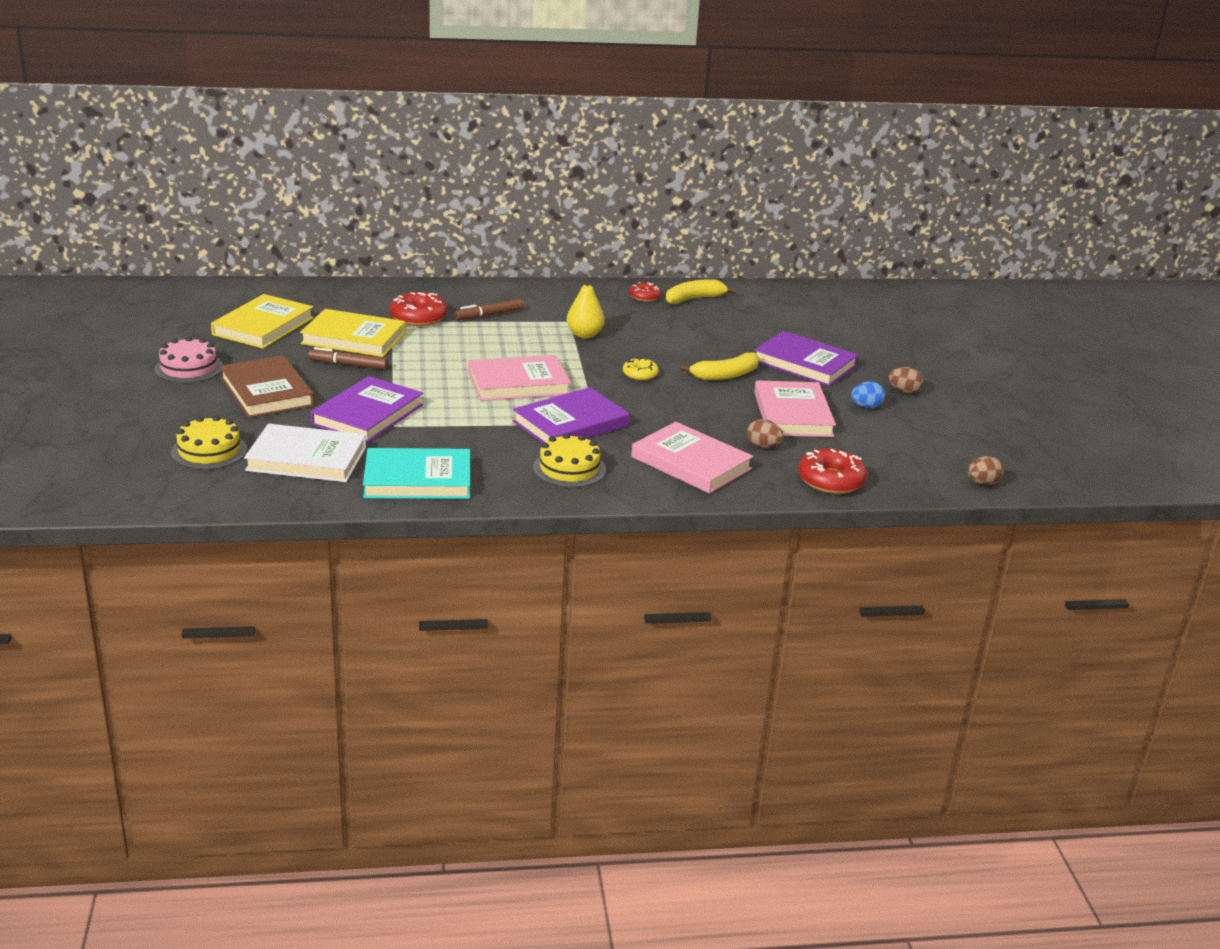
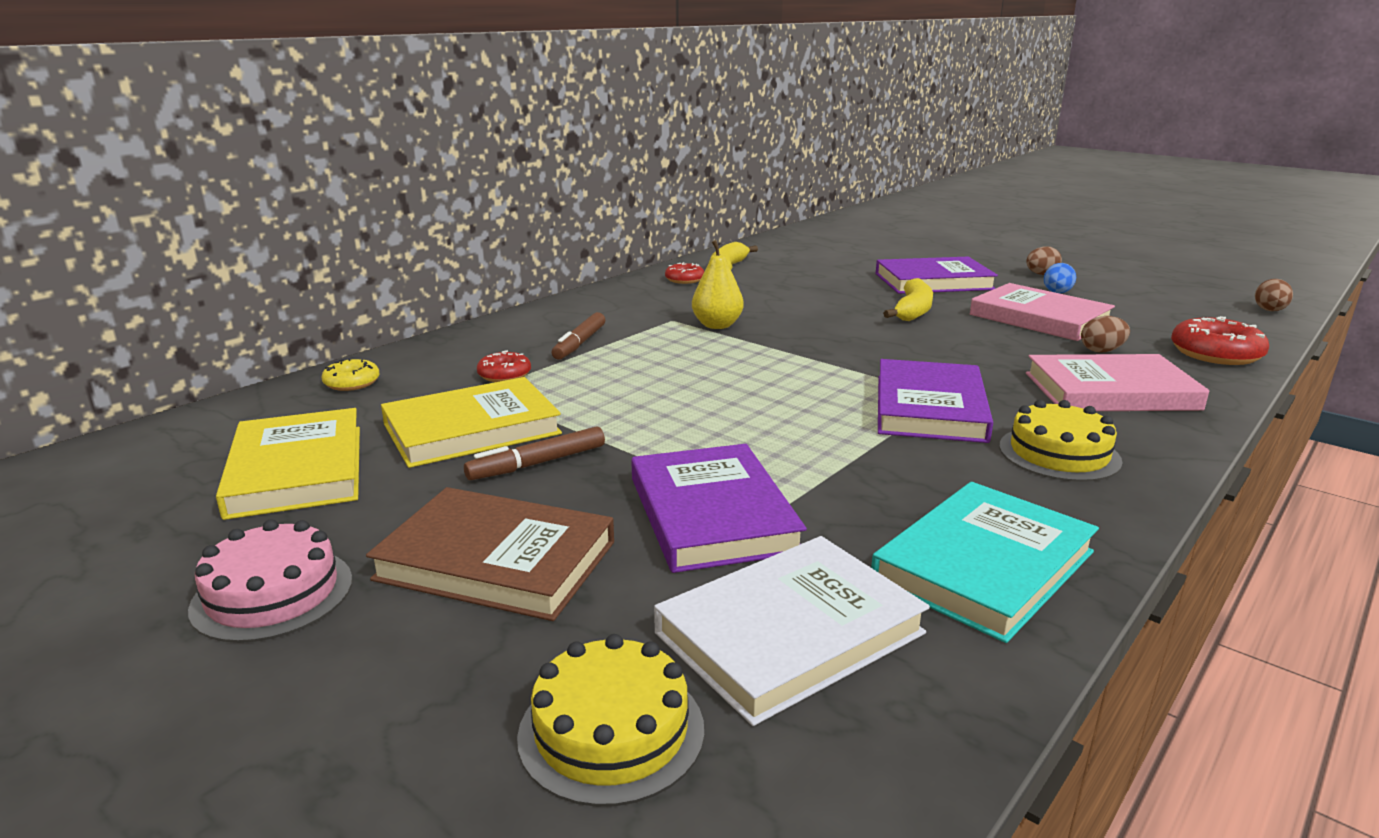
camera: 40 degrees left, 5 degrees down
red donut [390,292,447,326] -> red donut [477,350,531,382], size x0.59
pink book [468,355,571,401] -> none
yellow donut [623,357,659,381] -> yellow donut moved to [322,358,380,391]

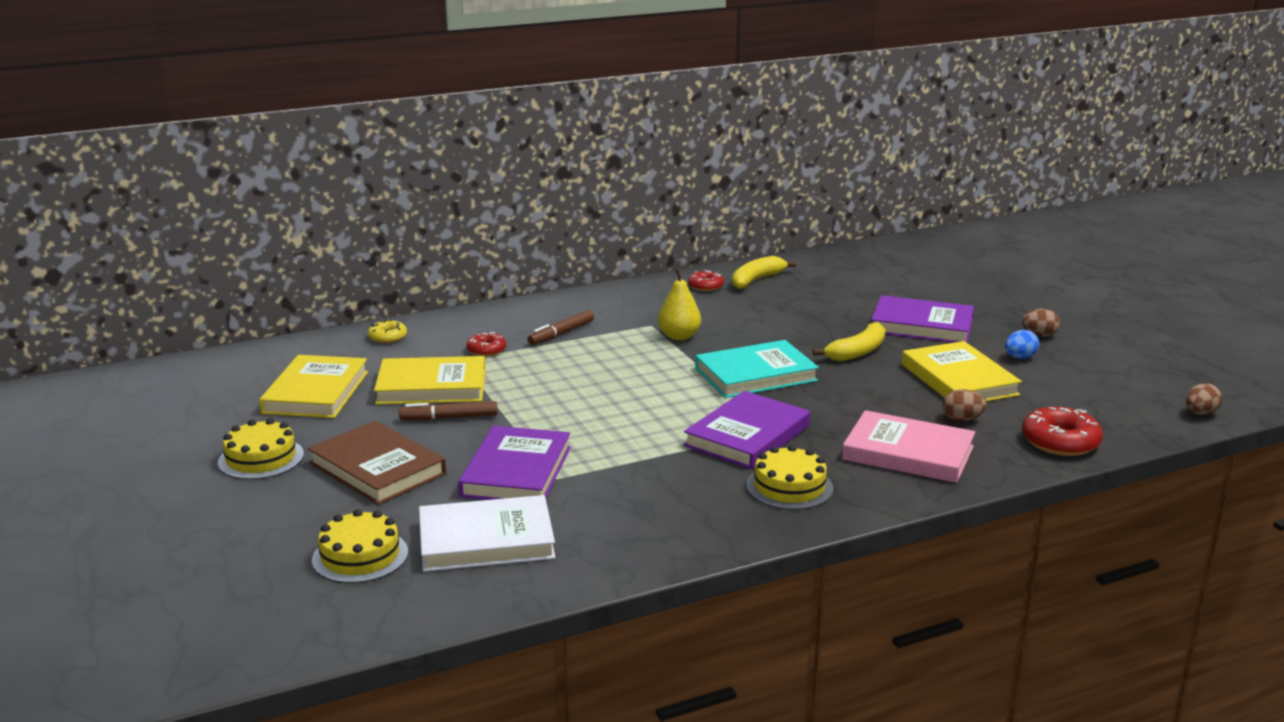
camera: 25 degrees right, 0 degrees up
pink cake [188,519,352,643] -> yellow cake [218,418,304,480]
turquoise book [871,482,1099,643] -> turquoise book moved to [695,340,819,398]
pink book [970,283,1115,341] -> yellow book [902,341,1022,401]

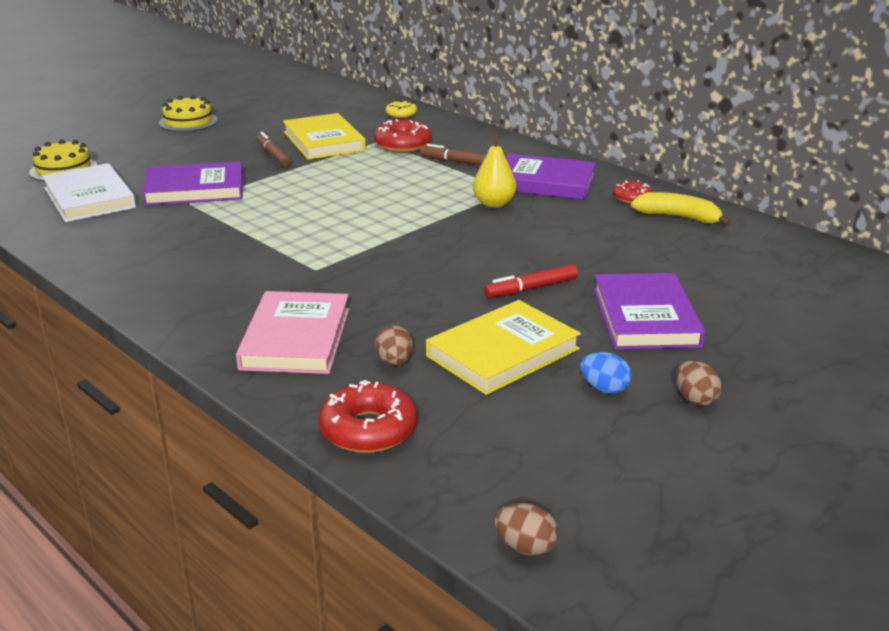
camera: 70 degrees right, 5 degrees up
yellow book [259,355,368,418] -> none
brown book [308,421,446,505] -> none
red donut [466,332,506,356] -> red donut [374,119,432,153], size x1.69
purple book [684,391,810,469] -> purple book moved to [506,153,596,200]
turquoise book [695,340,819,398] -> none
yellow cake [746,445,833,510] -> none
yellow banana [813,322,885,361] -> red marker [484,264,578,298]

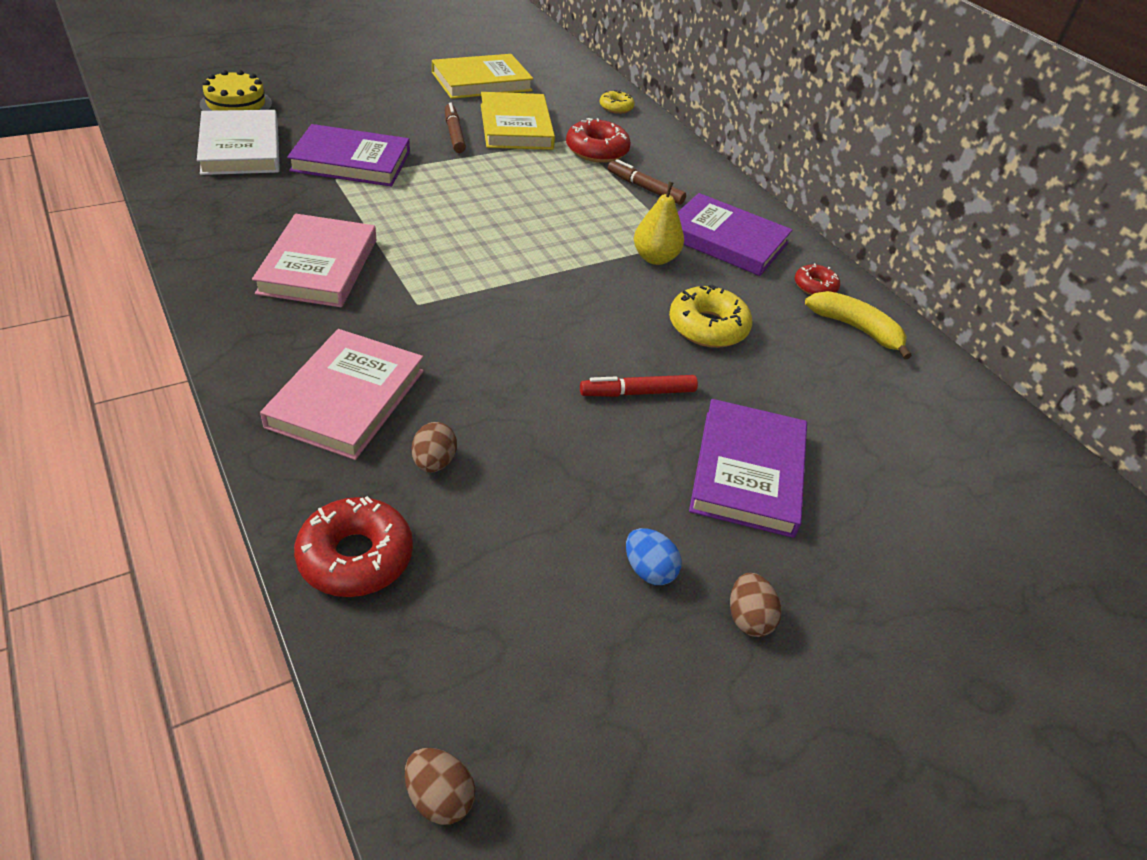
camera: 10 degrees right, 15 degrees up
yellow cake [159,95,218,132] -> none
yellow book [426,300,581,395] -> yellow book moved to [432,54,533,99]
none -> pink book [252,214,376,307]
none -> yellow donut [669,284,752,348]

